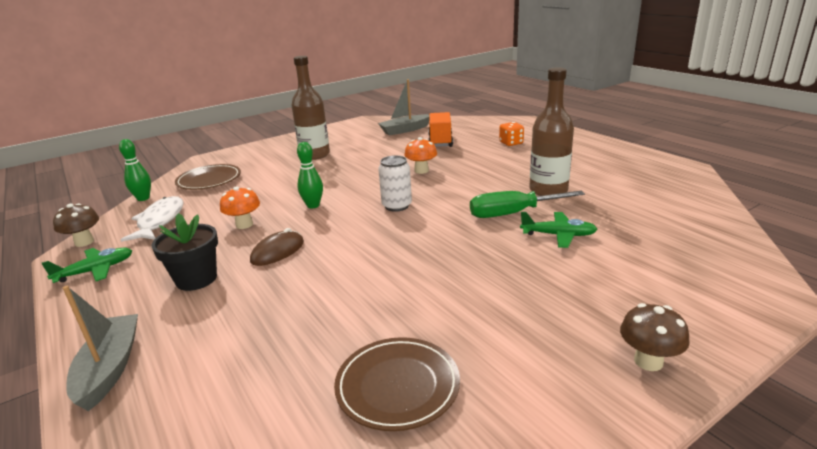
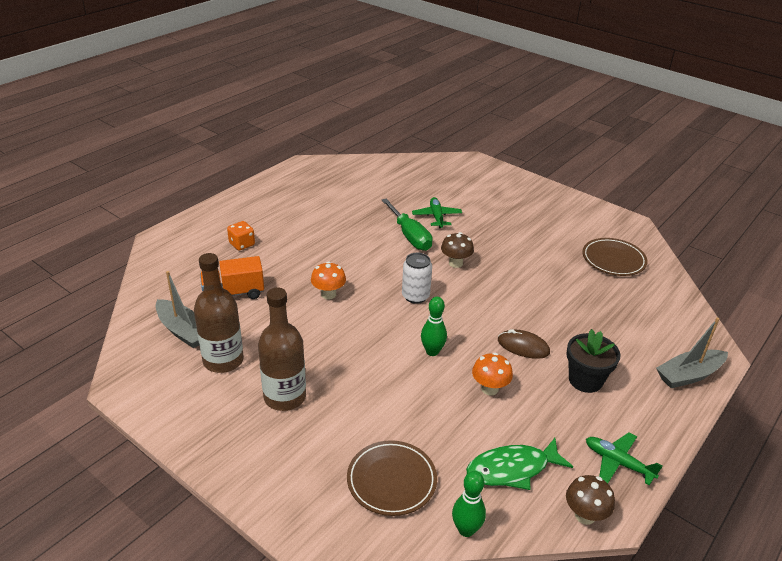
camera: 110 degrees left, 10 degrees up
white fish [121,196,184,242] -> green fish [466,438,573,490]
brown bottle [529,67,574,196] -> brown bottle moved to [194,253,244,373]
brown mushroom [620,303,690,371] -> brown mushroom moved to [441,232,474,268]

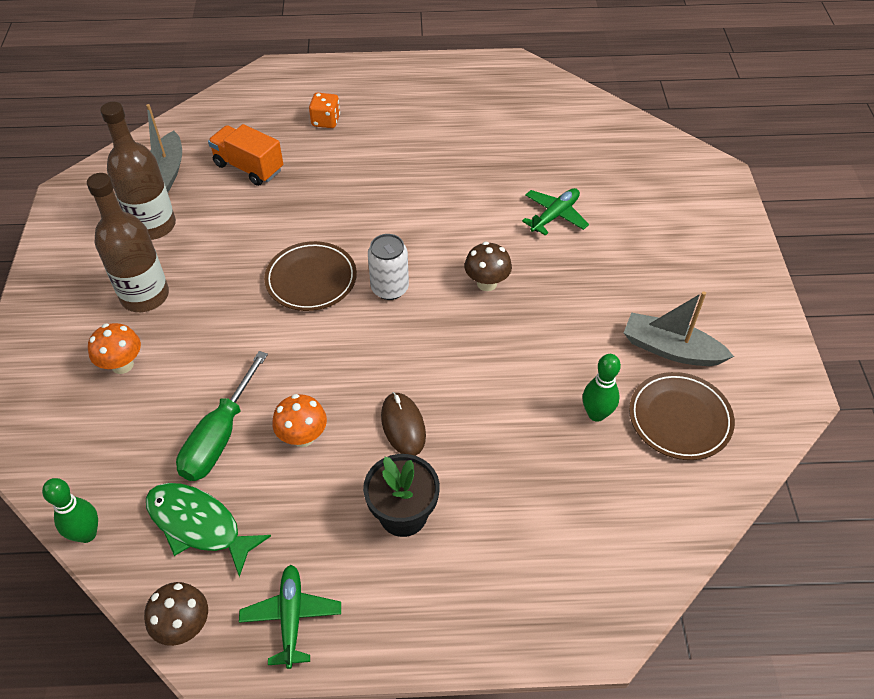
camera: 50 degrees right, 15 degrees up
orange mushroom [311,261,346,299] -> orange mushroom moved to [88,323,141,374]
brown plate [347,440,437,516] -> brown plate moved to [264,241,357,311]
green screwdriver [382,198,433,251] -> green screwdriver moved to [176,351,268,481]
green bowling pin [421,297,447,356] -> green bowling pin moved to [582,354,621,422]
grey boat [656,318,728,388] -> grey boat moved to [624,291,734,366]

